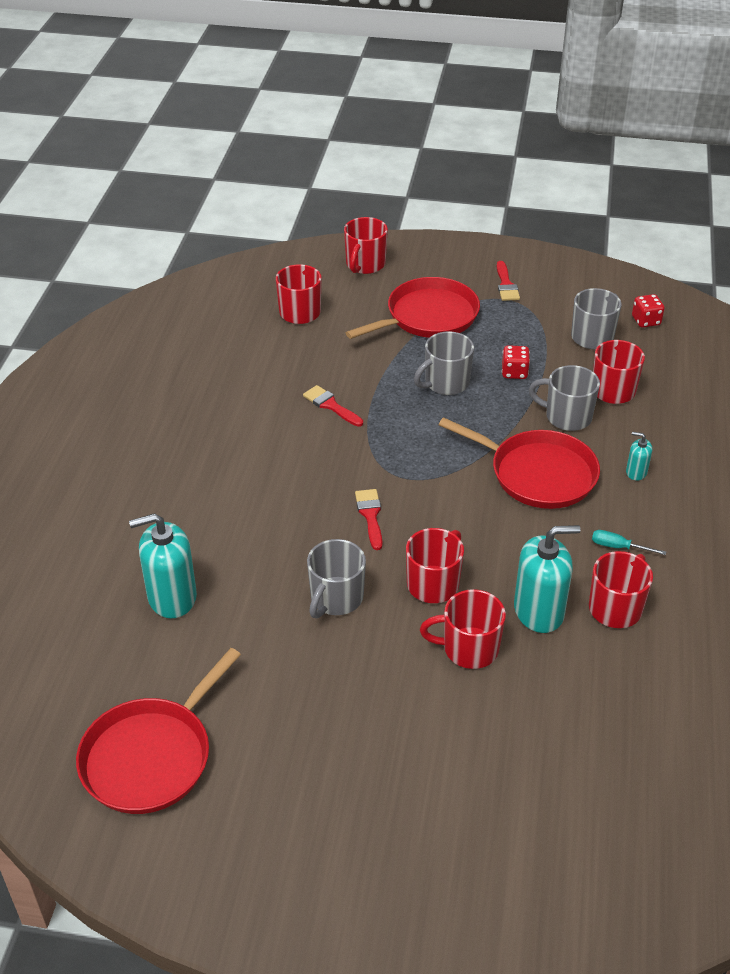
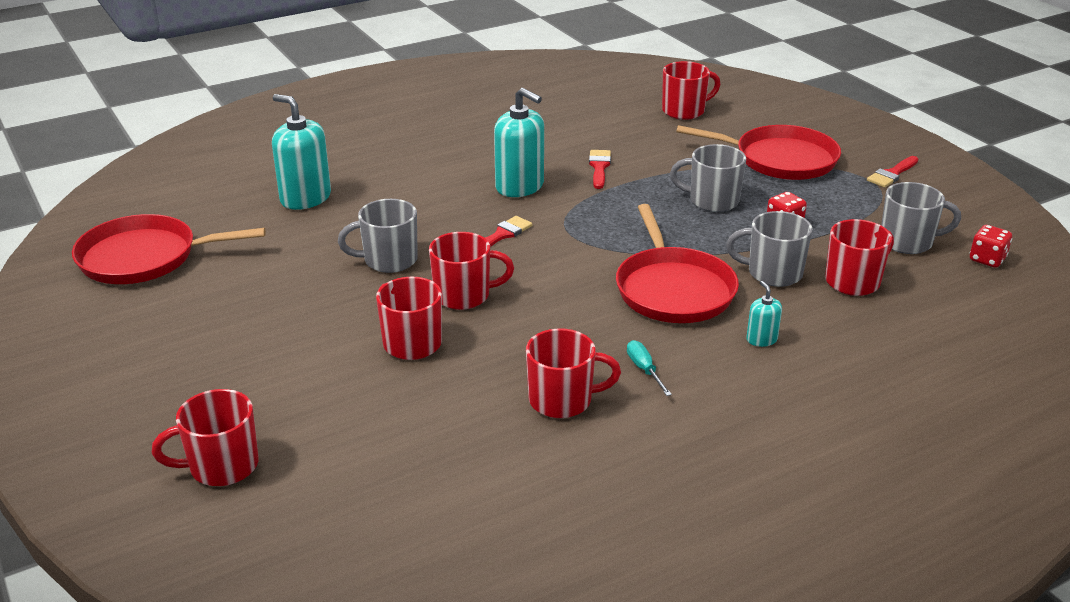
camera: 50 degrees right, 10 degrees down
red mug [344,217,388,274] -> red mug moved to [152,389,259,486]
turquoise soap dispenser [514,525,581,633] -> turquoise soap dispenser moved to [494,88,544,197]
grey mug [529,365,600,431] -> grey mug turned 60 degrees counterclockwise [726,211,813,287]

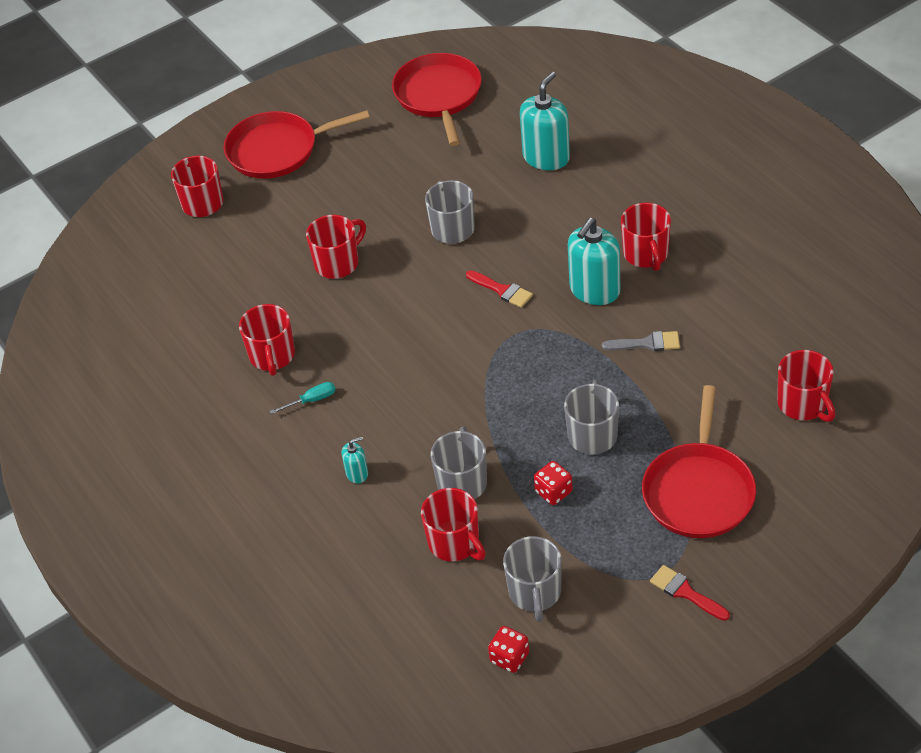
camera: 90 degrees right, 15 degrees up
red mug [429,232,514,310] -> red mug moved to [621,203,671,271]
red brush [589,150,611,189] -> grey brush [602,331,680,351]
red pan [616,204,739,323] -> red pan moved to [223,110,370,179]

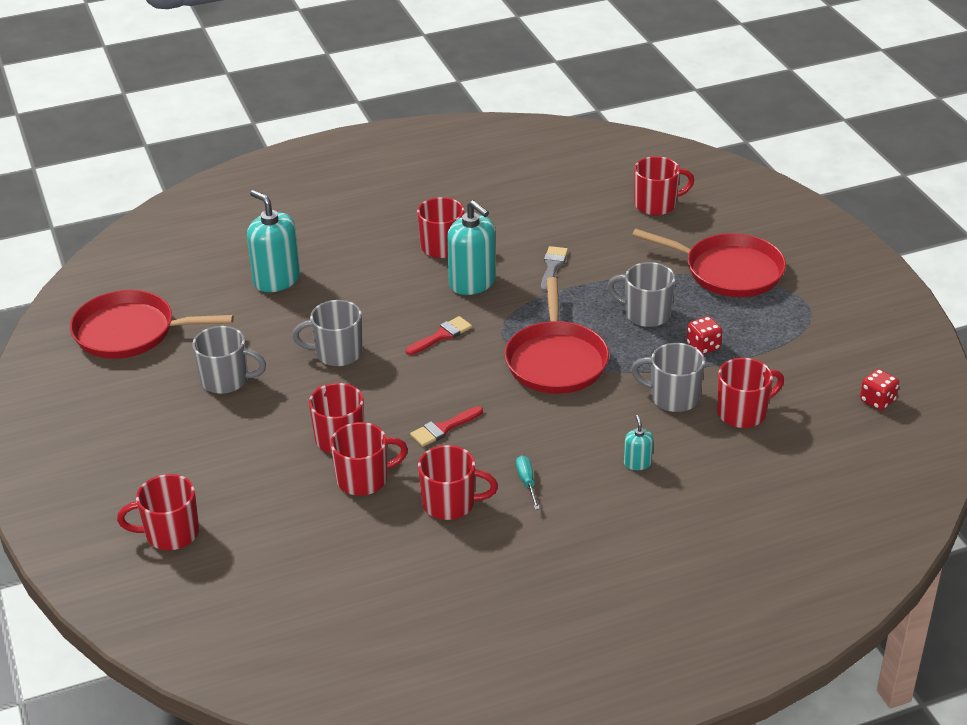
camera: 80 degrees left, 10 degrees down
red pan [223,110,370,179] -> red pan moved to [504,277,609,394]
grey mug [503,536,562,622] -> grey mug moved to [192,326,266,394]
red brush [650,565,730,621] -> red brush moved to [410,406,483,447]
none -> red mug [330,422,408,496]

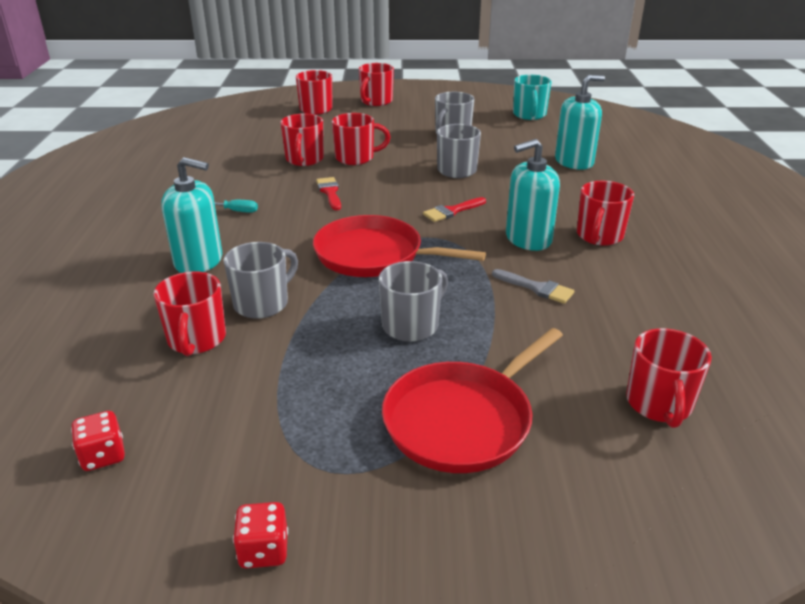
camera: 110 degrees right, 5 degrees down
red pan [70,290,234,359] -> turquoise mug [513,75,552,120]
red brush [406,316,472,355] -> red brush turned 75 degrees clockwise [423,197,486,222]
red mug [418,445,498,520] -> red mug moved to [359,63,394,106]
turquoise soap dispenser [624,415,653,470] -> turquoise soap dispenser [161,157,222,273], size x2.08
red dice [687,316,722,354] -> red dice moved to [233,502,288,569]

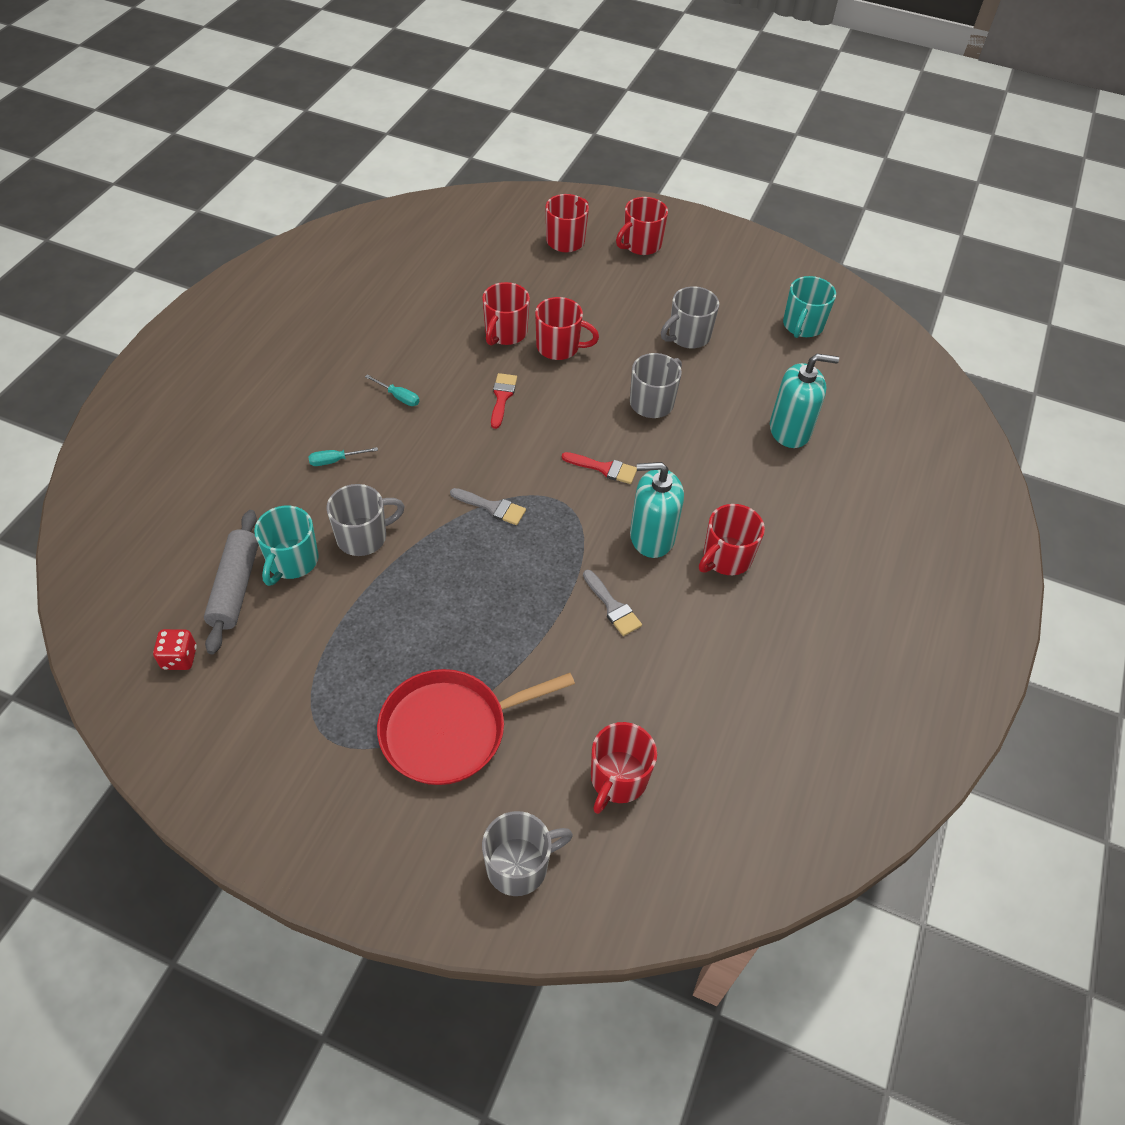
camera: 20 degrees right, 20 degrees up
red mug [153,272,226,356] -> turquoise mug [254,506,319,586]
turquoise soap dispenser [161,157,222,273] -> turquoise screwdriver [308,447,378,466]
red dice [233,502,288,569] -> none
red pan [313,215,486,277] -> grey brush [450,488,526,525]
grey mug [379,261,448,342] -> grey mug moved to [482,811,573,896]
red brush [423,197,486,222] -> red brush turned 150 degrees counterclockwise [562,452,637,484]
none -> grey rolling pin [204,510,259,654]

